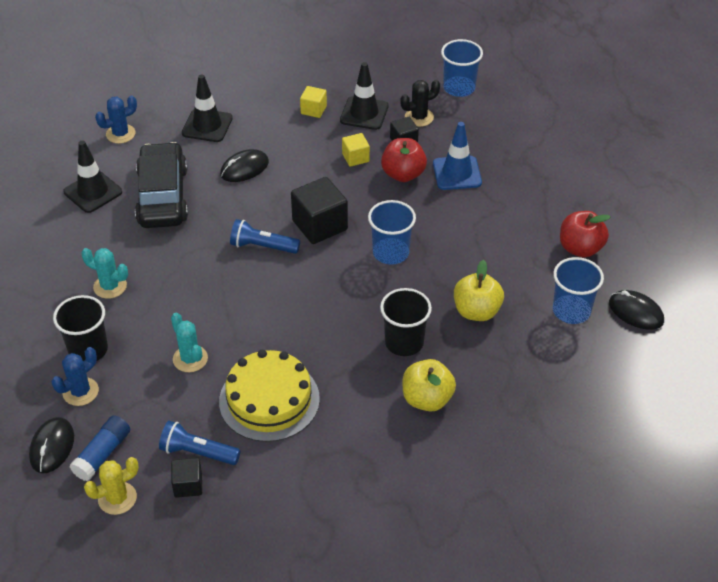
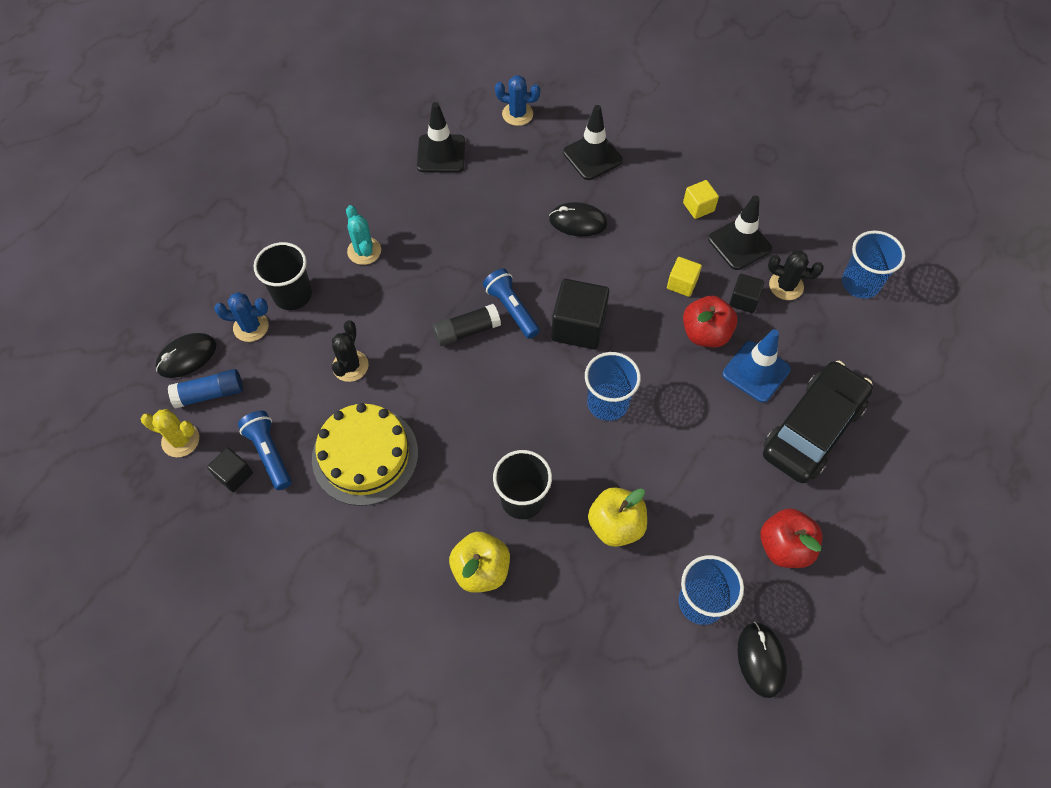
camera: 45 degrees right, 15 degrees up
black car [135,142,188,228] -> black car moved to [763,361,873,483]
turquoise cactus [171,313,208,372] -> black cactus [332,320,369,382]
none -> black glue stick [432,304,501,346]

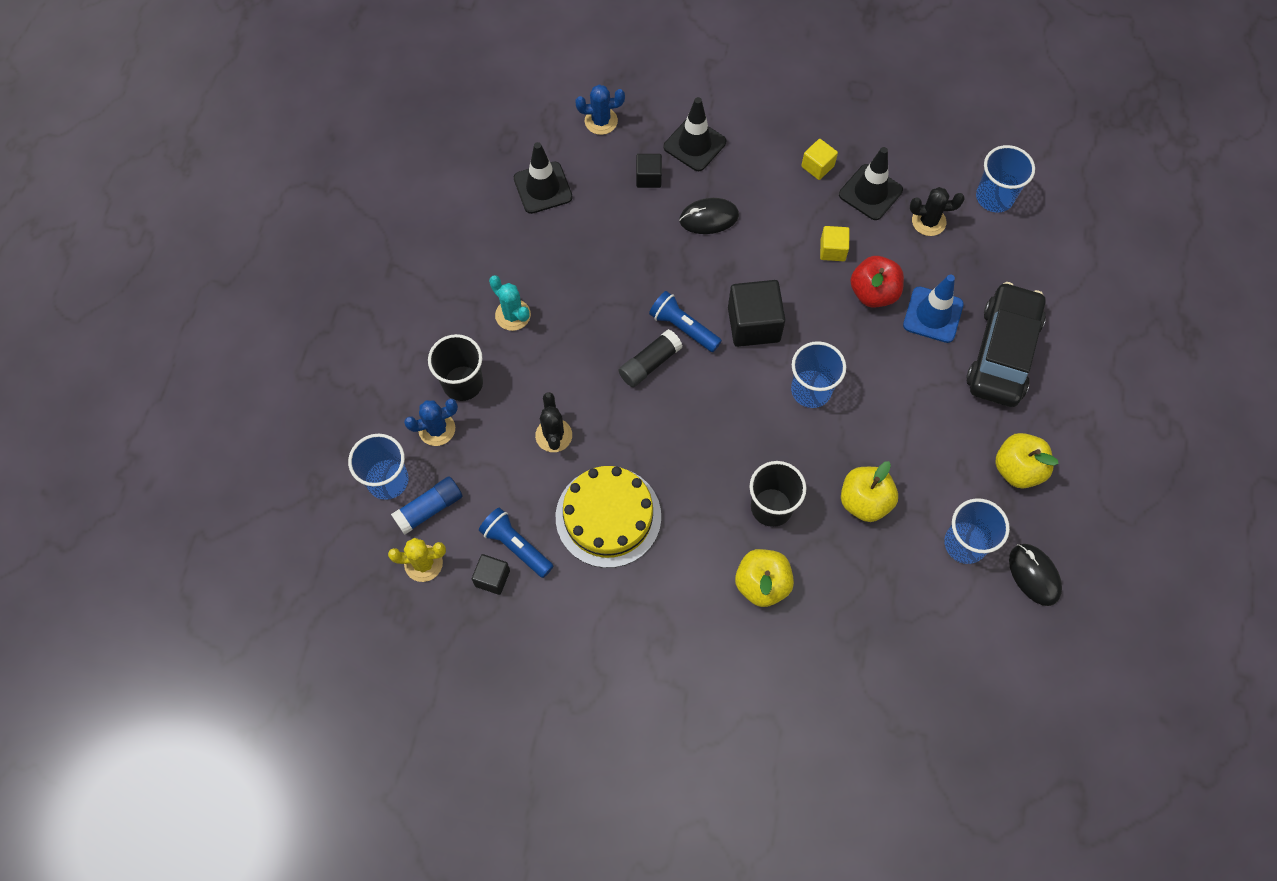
camera: 20 degrees left, 5 degrees up
black mouse [155,333,216,378] -> blue cup [348,434,409,500]
black cube [729,274,764,313] -> black cube moved to [636,154,662,188]
red apple [760,508,822,568] -> yellow apple [995,433,1059,489]

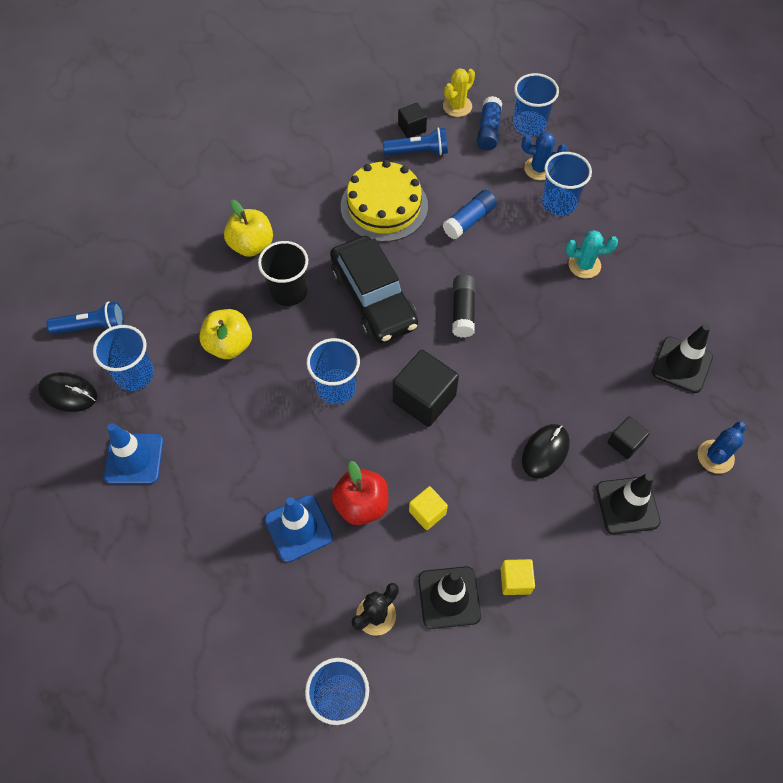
camera: 135 degrees right, 5 degrees down
blue cactus [404,399,458,446] -> blue cactus turned 75 degrees clockwise [522,132,568,180]
black cup [428,334,483,401] -> blue cup [542,152,592,216]
black cactus [535,392,572,452] -> blue glue stick [443,190,497,239]
blue flashlight [649,291,722,352] -> blue flashlight moved to [47,302,124,334]
black car [966,282,1046,407] -> black car moved to [330,236,418,344]
yellow apple [995,433,1059,489] -> blue traffic cone [104,423,163,484]

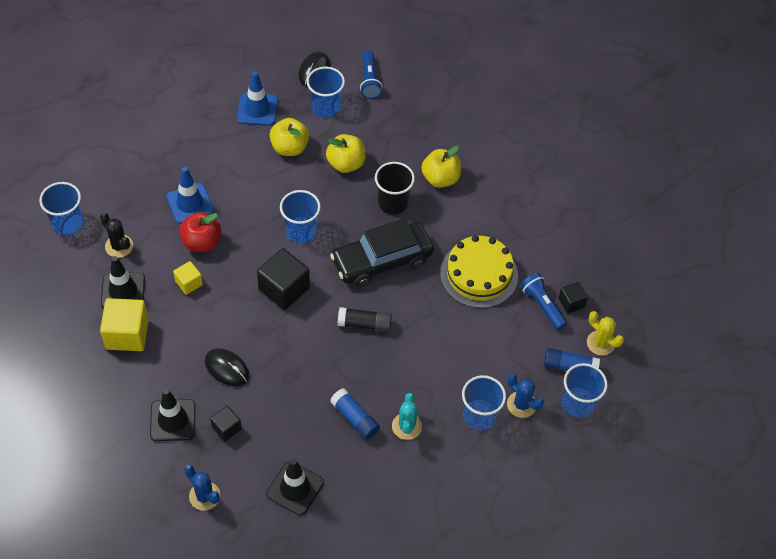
camera: 90 degrees right, 5 degrees down
blue flashlight [383,128,448,155] -> blue flashlight turned 150 degrees clockwise [520,273,567,330]
blue glue stick [443,190,497,239] -> blue glue stick moved to [330,388,380,440]
yellow cube [501,559,535,595] -> yellow cube [100,298,149,351], size x1.82
blue cactus [522,132,568,180] -> blue cactus turned 60 degrees counterclockwise [507,373,544,418]
none -> yellow apple [270,118,309,156]

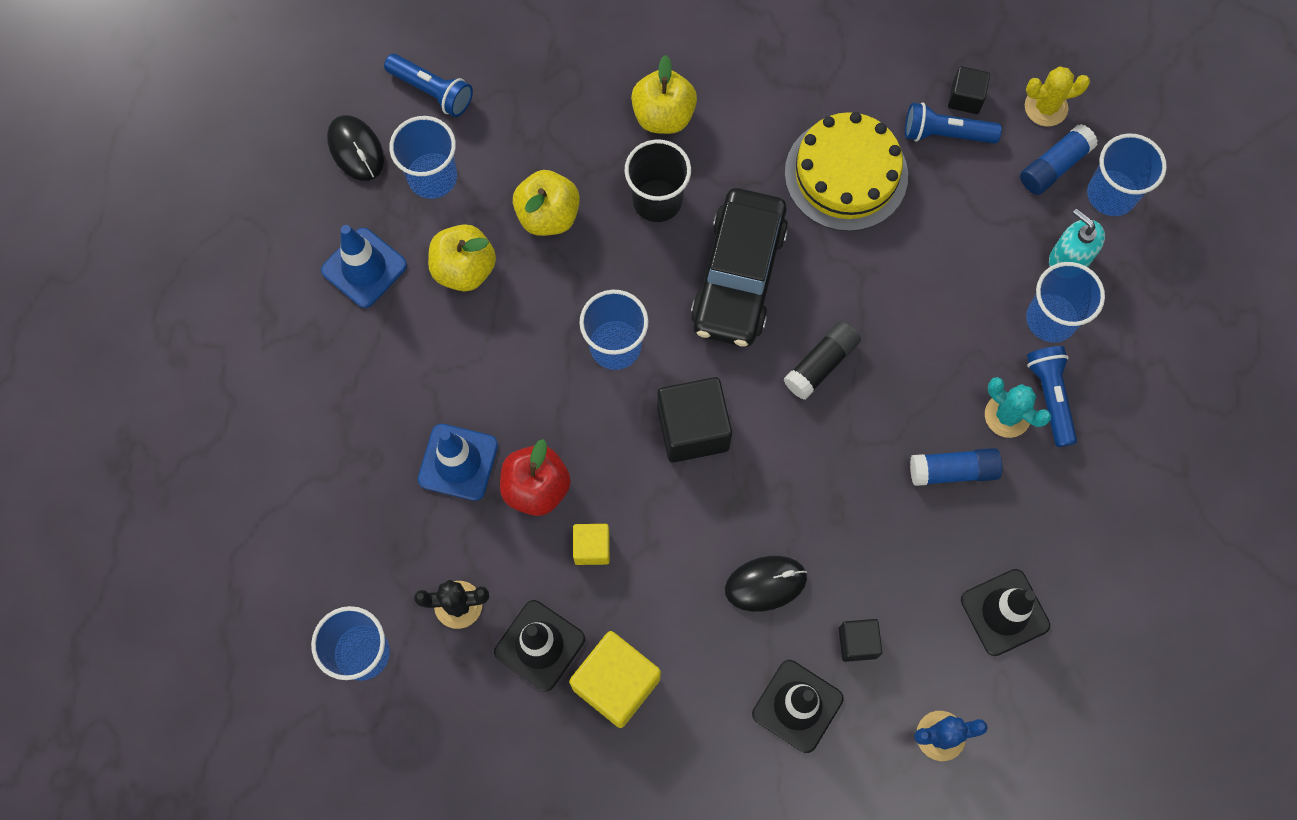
camera: 50 degrees left, 15 degrees up
blue cactus [507,373,544,418] -> turquoise soap dispenser [1049,209,1105,267]
none -> blue flashlight [1027,346,1077,447]

